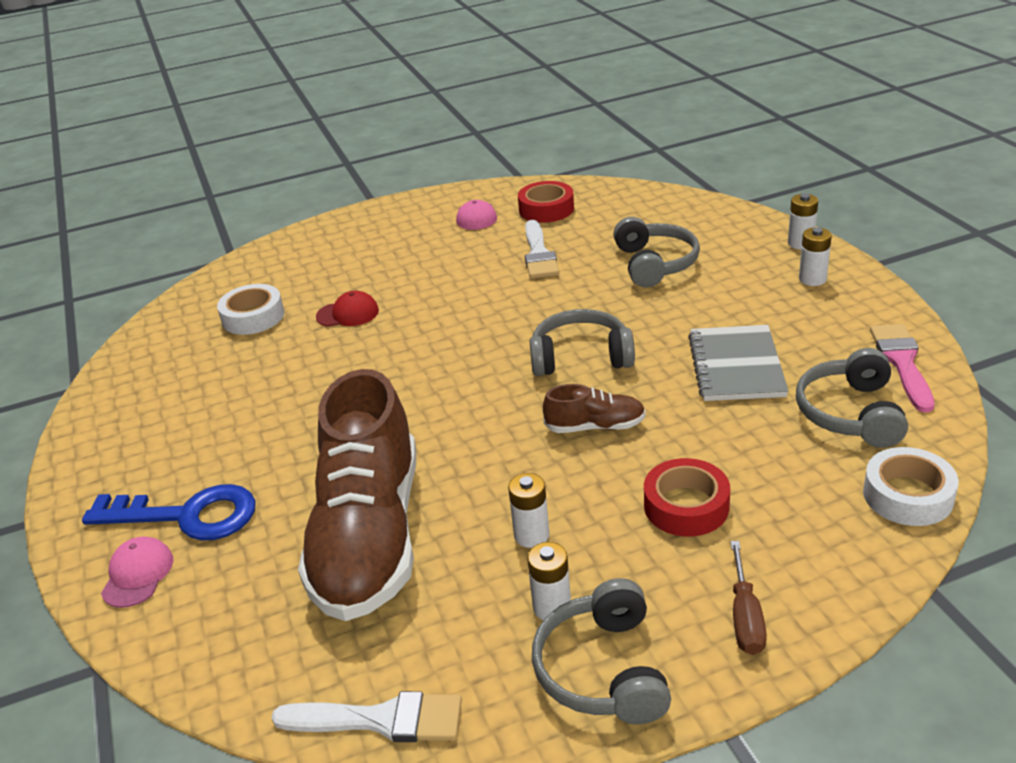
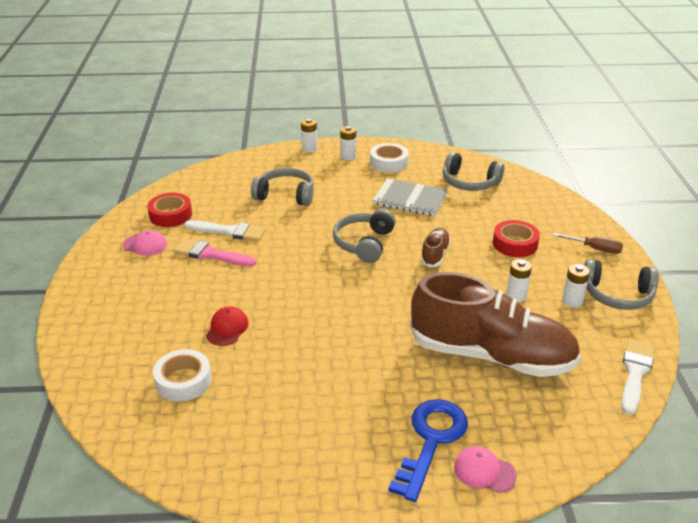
camera: 75 degrees left, 0 degrees up
white tape [863,447,959,526] -> white tape moved to [370,143,409,173]
pink brush [870,324,934,412] -> pink brush moved to [173,238,256,267]

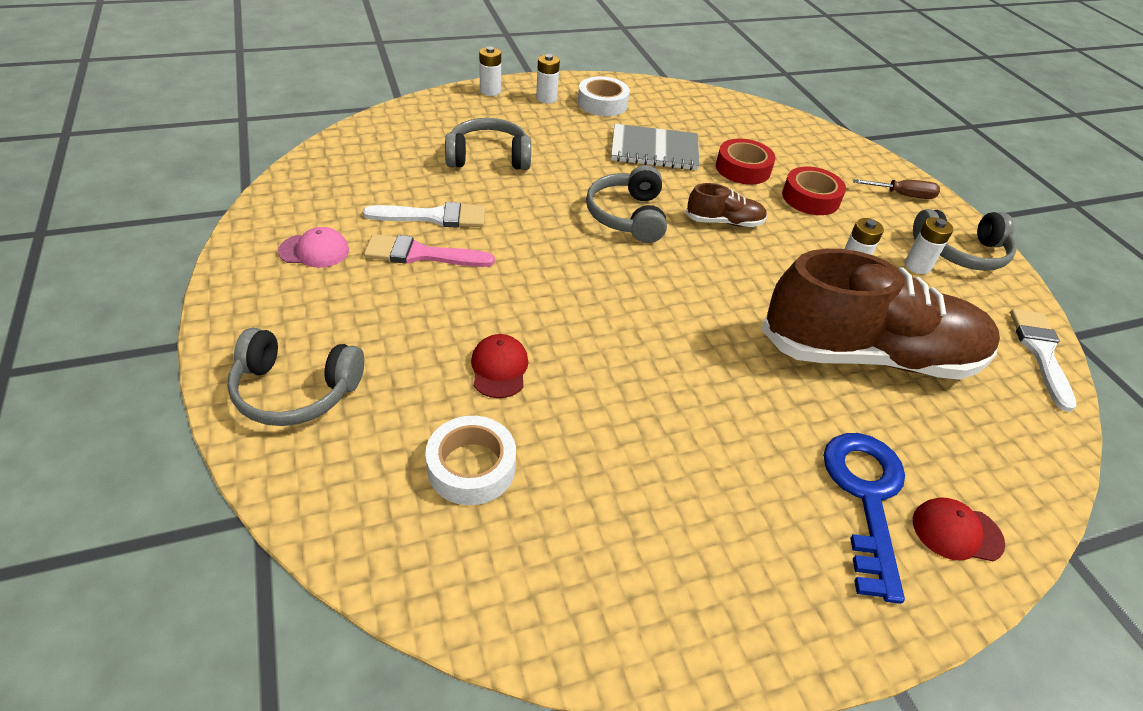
camera: 20 degrees left, 10 degrees up
red tape [147,193,192,227] -> red tape moved to [716,139,776,185]
brown shoe [421,228,451,267] -> brown shoe turned 90 degrees clockwise [686,183,767,227]
grey headphones [443,152,504,191] -> grey headphones moved to [227,328,364,426]
pink cap [454,446,517,493] -> red cap [913,497,1005,562]

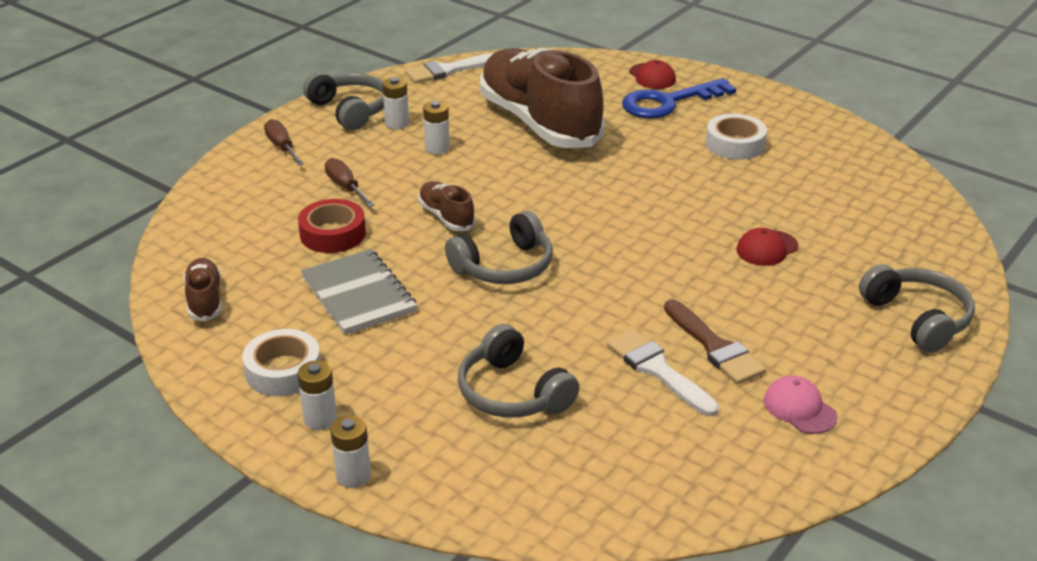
camera: 120 degrees left, 10 degrees down
pink brush [364,234,495,267] -> brown brush [664,299,766,384]
white tape [425,416,516,505] -> white tape moved to [706,114,767,160]
red tape [782,166,846,215] -> brown screwdriver [325,158,375,207]
none -> brown shoe [184,258,222,322]

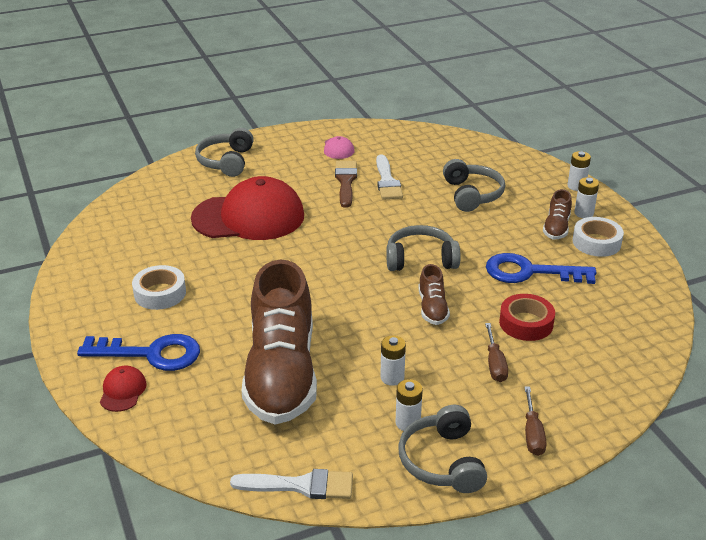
camera: 150 degrees left, 0 degrees up
brown shoe [184,258,222,322] -> brown shoe moved to [543,189,572,239]
grey notebook [301,249,417,335] -> blue key [486,253,597,284]
red cap [736,228,799,266] -> red cap [191,176,304,240], size x2.44

